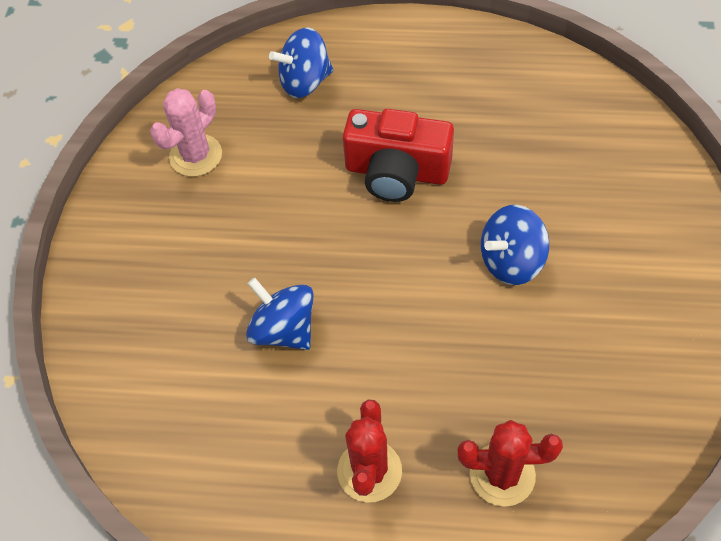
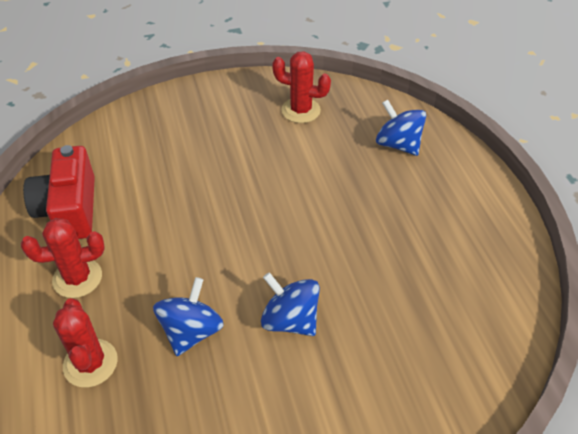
camera: 65 degrees right, 10 degrees down
pink cactus [150,88,222,177] -> red cactus [272,51,331,123]
blue spinning top [246,278,314,350] -> blue spinning top moved to [153,277,224,356]
red camera [343,109,454,202] -> red camera moved to [23,145,95,239]

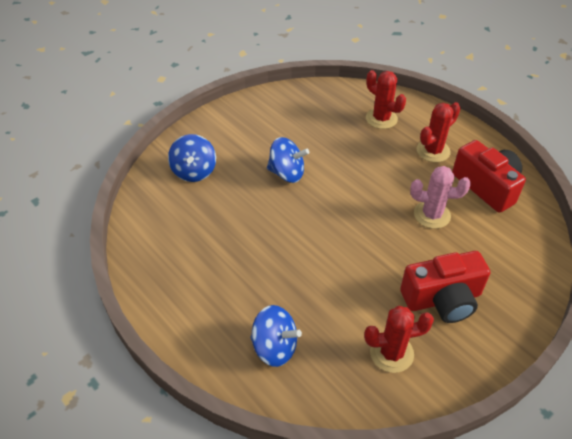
camera: 155 degrees right, 0 degrees up
blue spinning top [153,277,224,356] -> blue spinning top moved to [168,134,216,182]
none -> red camera [400,251,490,323]
none -> pink cactus [410,166,471,229]

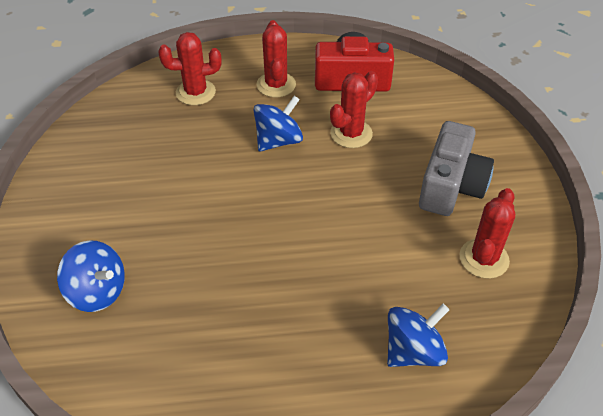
camera: 55 degrees left, 0 degrees up
blue spinning top [267,137,309,183] -> blue spinning top moved to [253,96,303,151]
red camera [400,251,490,323] -> grey camera [419,121,494,216]
pink cactus [410,166,471,229] -> red cactus [330,71,378,148]

